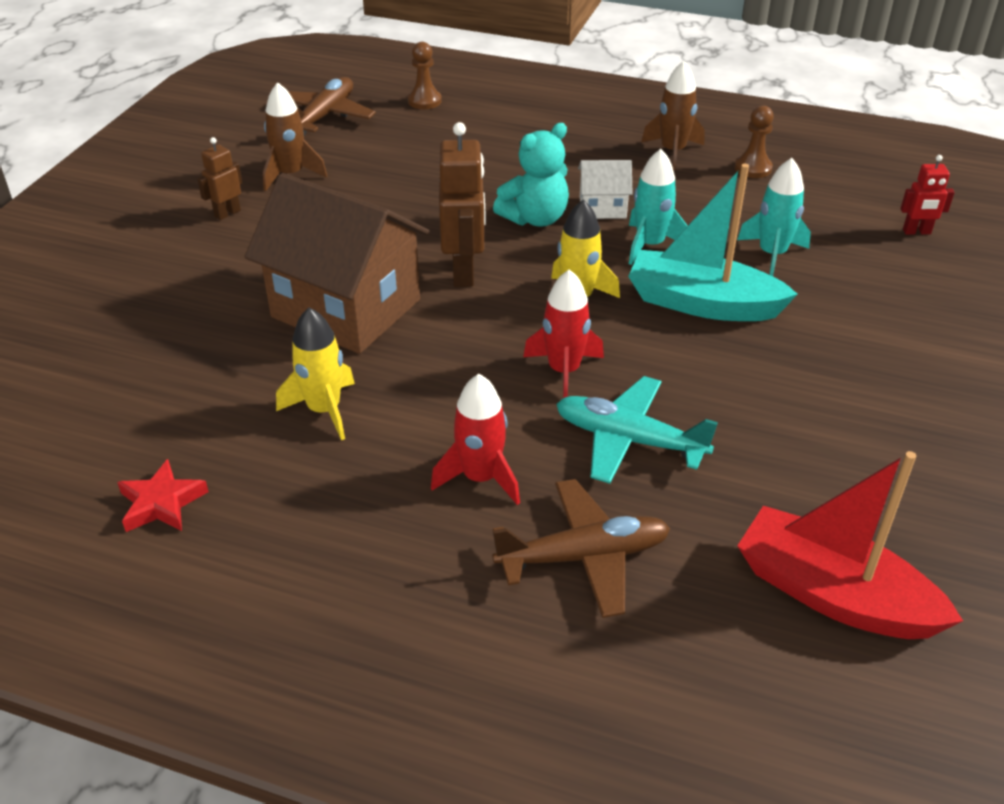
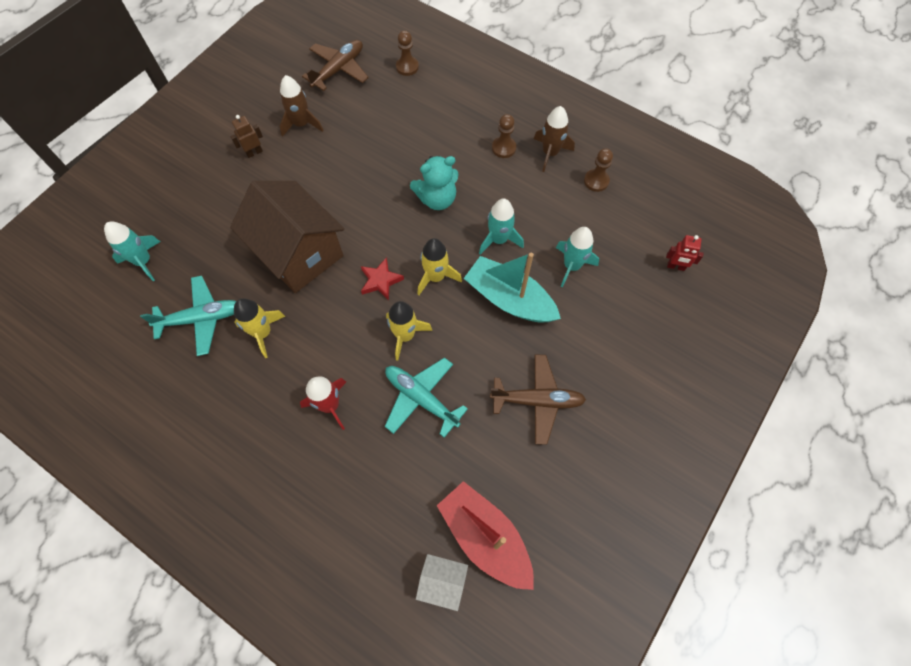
camera: 15 degrees right, 25 degrees up
red star [117,459,209,532] -> red star moved to [361,257,404,300]
brown robot [439,122,486,287] -> none
brown plane [492,479,670,618] -> brown plane moved to [490,354,586,445]
red rocket [523,269,604,398] -> yellow rocket [386,301,432,361]
white house [578,160,632,219] -> white house moved to [416,554,468,611]
none -> turquoise rocket [104,222,160,281]
none -> turquoise plane [140,276,236,356]
none -> brown pawn [492,114,516,158]

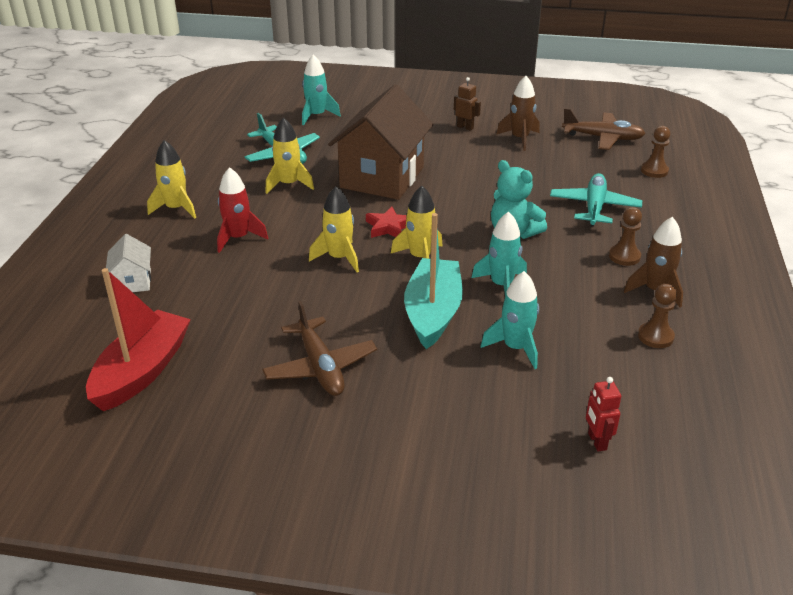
camera: 65 degrees right, 30 degrees down
turquoise plane [385,357,468,438] -> turquoise plane moved to [550,173,642,227]
white house [416,554,468,611] -> white house moved to [106,234,151,292]
none -> yellow rocket [147,140,196,219]

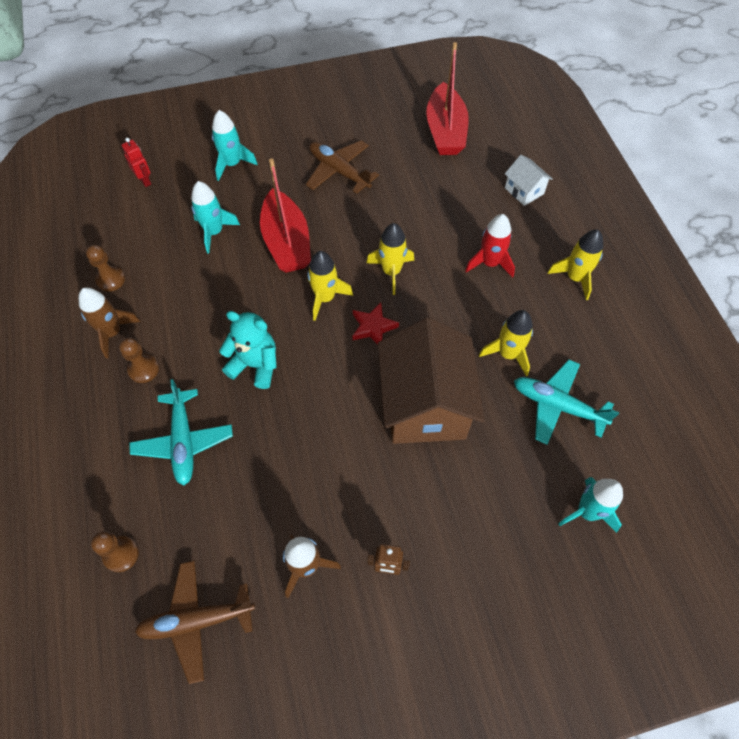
camera: 155 degrees right, 25 degrees up
turquoise boat [404,213,463,349] -> red boat [260,158,311,273]
turquoise rocket [472,212,527,296] -> turquoise rocket moved to [212,110,257,181]

